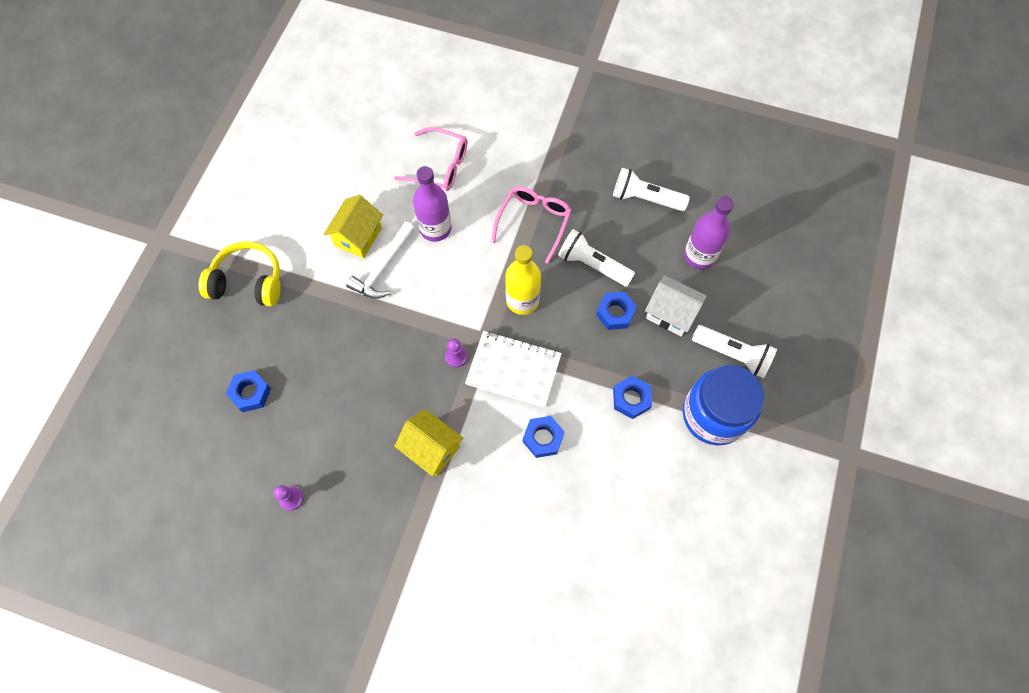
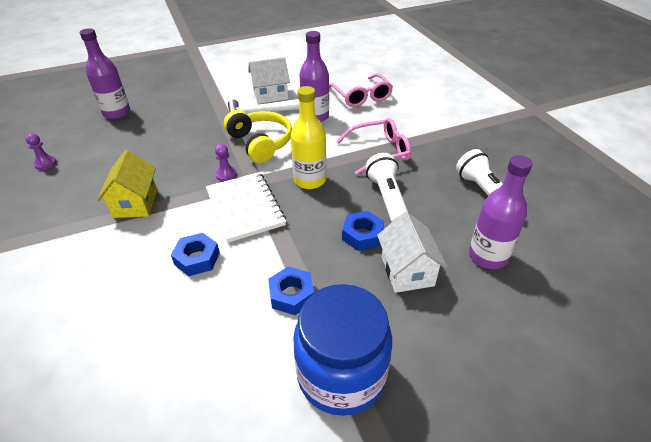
camera: 50 degrees right, 25 degrees down
yellow headphones [199,241,281,307] -> yellow headphones moved to [224,110,292,163]
blue nut [226,370,271,412] -> purple bottle [80,28,130,119]
yellow house [324,195,383,258] -> white house [248,57,290,104]
white flashlight [692,325,777,378] -> none

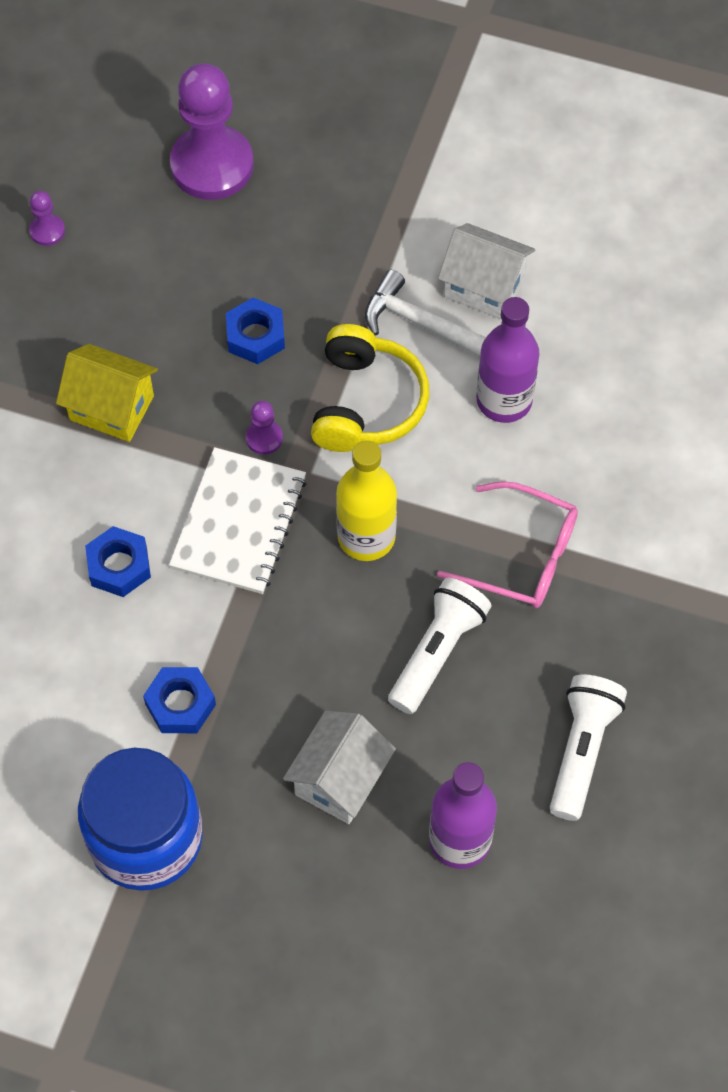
camera: 40 degrees right, 20 degrees up
purple bottle [80,28,130,119] -> purple pawn [170,63,254,200]
yellow house [97,150,157,218] -> yellow house turned 75 degrees clockwise [56,344,158,442]
pink glasses [329,73,393,107] -> none
blue nut [342,211,384,251] -> blue nut moved to [226,298,285,364]

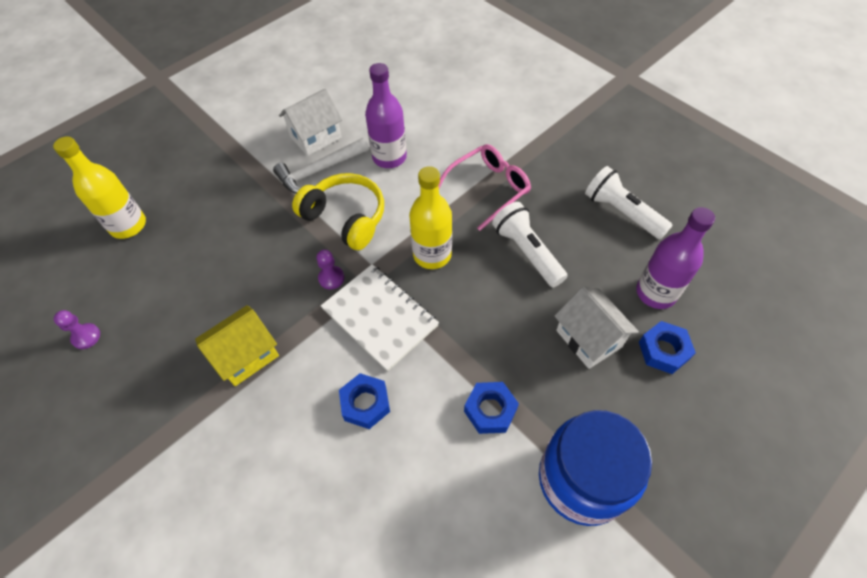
camera: 60 degrees left, 5 degrees down
purple pawn [170,63,254,200] -> yellow bottle [53,136,146,239]
blue nut [226,298,285,364] -> blue nut moved to [639,321,696,374]

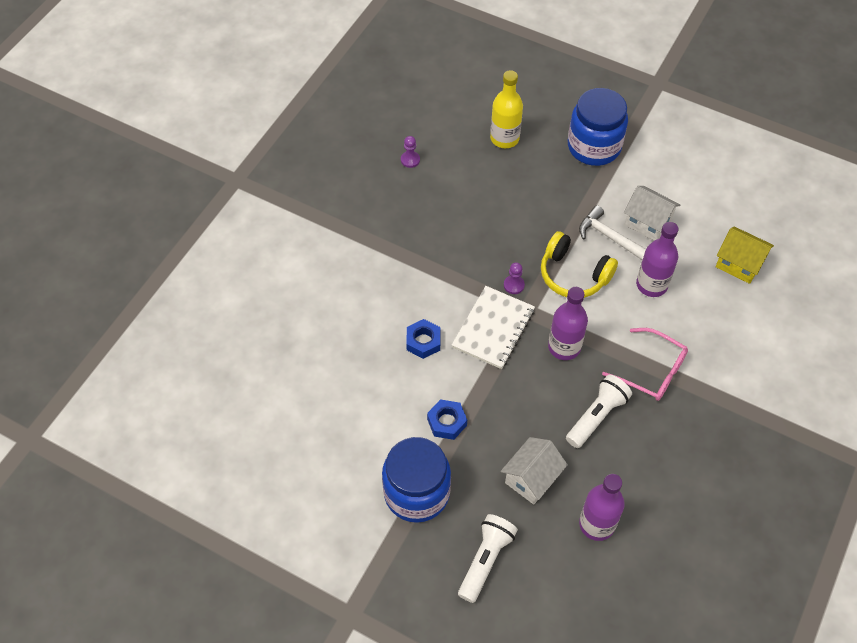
camera: 70 degrees right, 0 degrees up
yellow house [195,305,279,386] -> yellow house moved to [715,227,774,284]
yellow headphones [292,173,384,250] -> yellow headphones turned 105 degrees clockwise [541,231,618,298]
yellow bottle [409,166,452,269] -> purple bottle [548,287,588,360]
white flashlight [585,166,673,239] -> white flashlight moved to [458,514,518,603]
blue nut [639,321,696,374] -> none
none -> blue jar [568,88,628,166]

